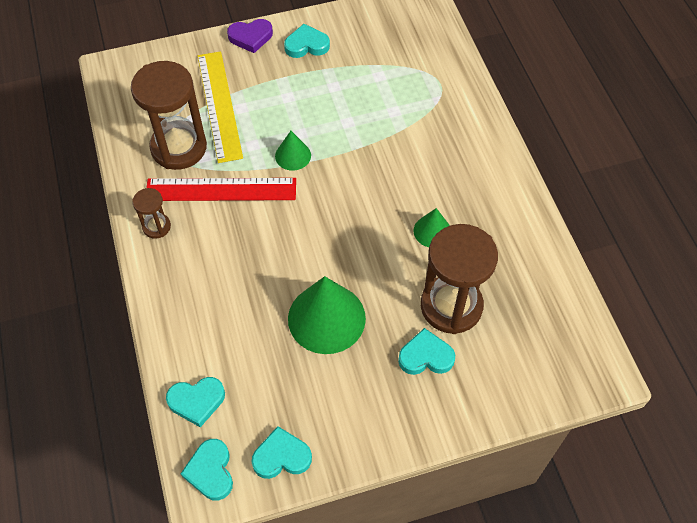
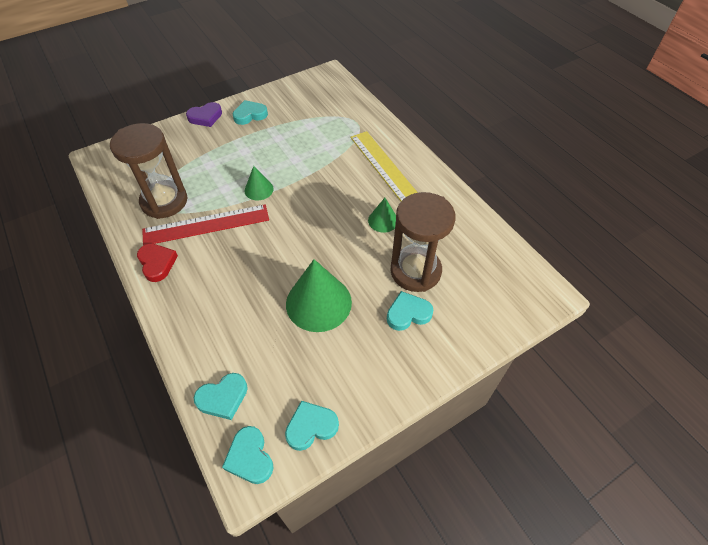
camera: 15 degrees left, 5 degrees down
brown hourglass [132,188,171,239] -> red heart [137,244,178,282]
yellow ruler [198,51,243,163] -> yellow ruler moved to [350,131,418,201]

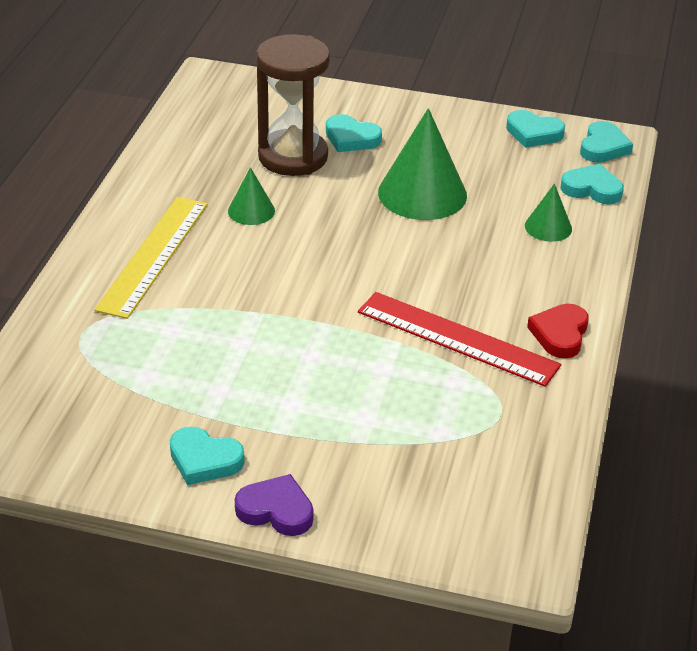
camera: 135 degrees left, 15 degrees down
brown hourglass [110,123,187,219] -> none
green cone [245,166,274,200] -> green cone moved to [525,184,572,242]

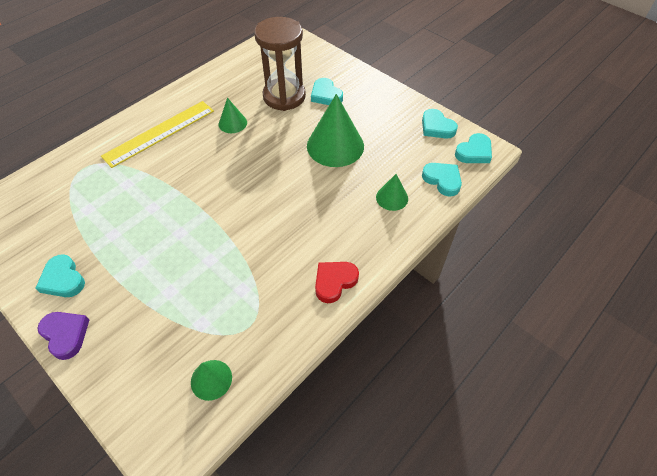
camera: 30 degrees right, 15 degrees up
red ruler [358,292,561,387] -> none
none -> green cone [191,360,232,401]

